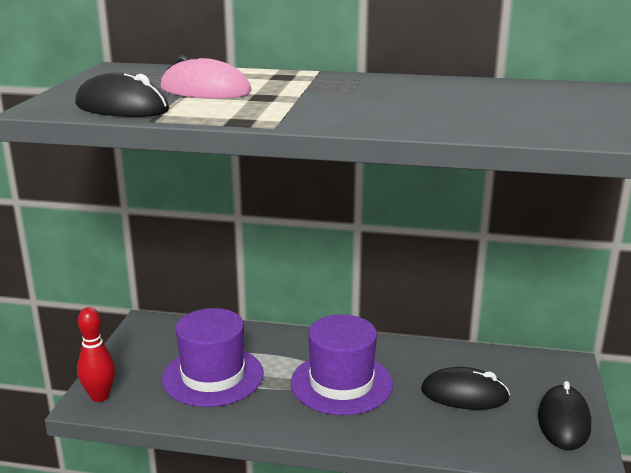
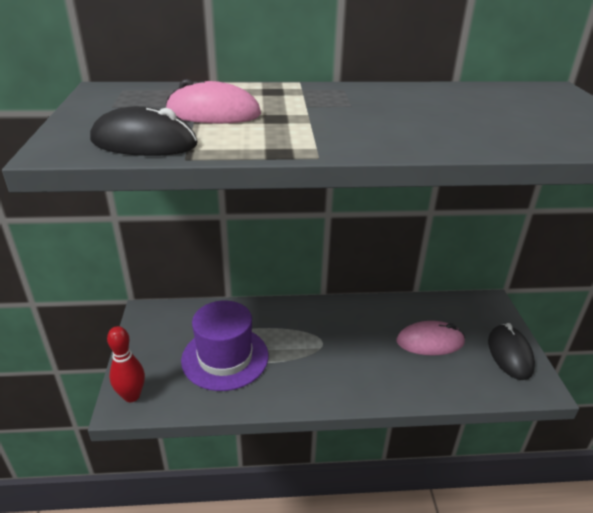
camera: 15 degrees left, 10 degrees up
purple hat [291,315,393,415] -> none
black mouse [421,367,510,410] -> pink mouse [397,321,465,355]

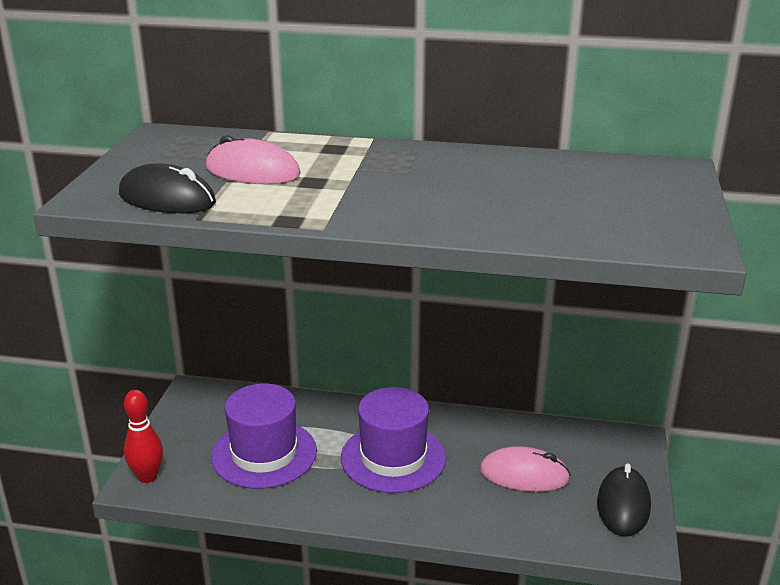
camera: 15 degrees right, 5 degrees down
none -> purple hat [341,387,446,493]

